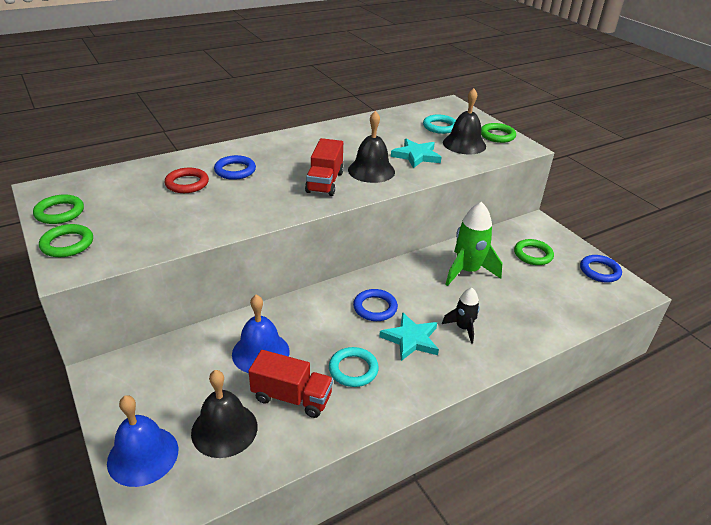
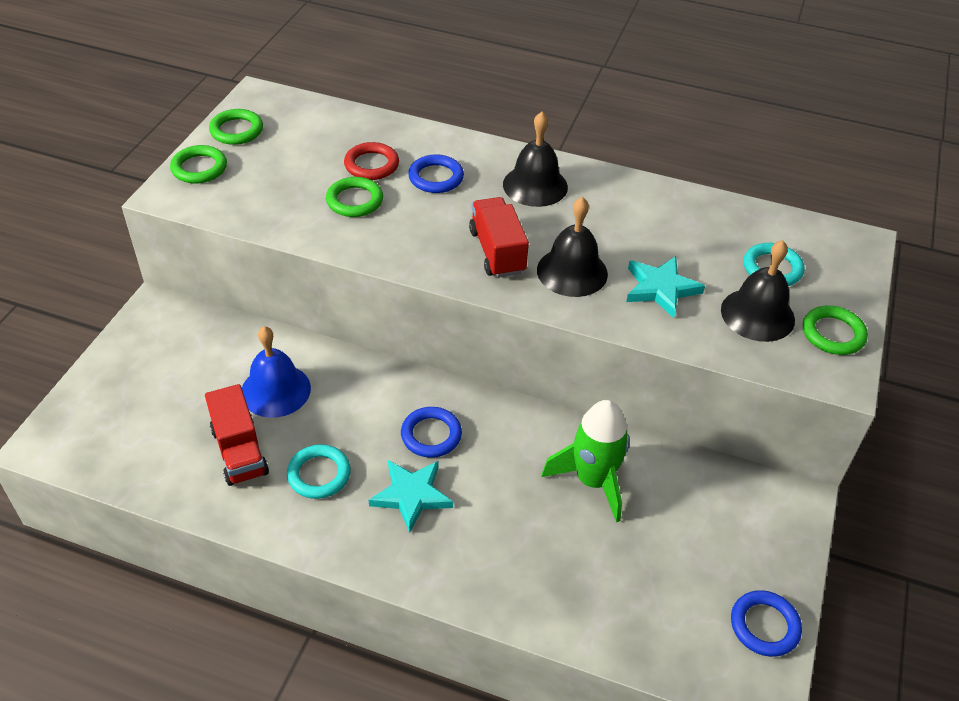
camera: 50 degrees right, 10 degrees up
blue bell [107,395,178,487] -> none
black bell [191,370,258,458] -> black bell moved to [503,112,568,207]
red truck [305,138,344,196] -> red truck turned 105 degrees clockwise [469,197,529,278]
black rocket [442,288,480,344] -> none
green ring [514,239,554,265] -> green ring moved to [326,177,383,217]

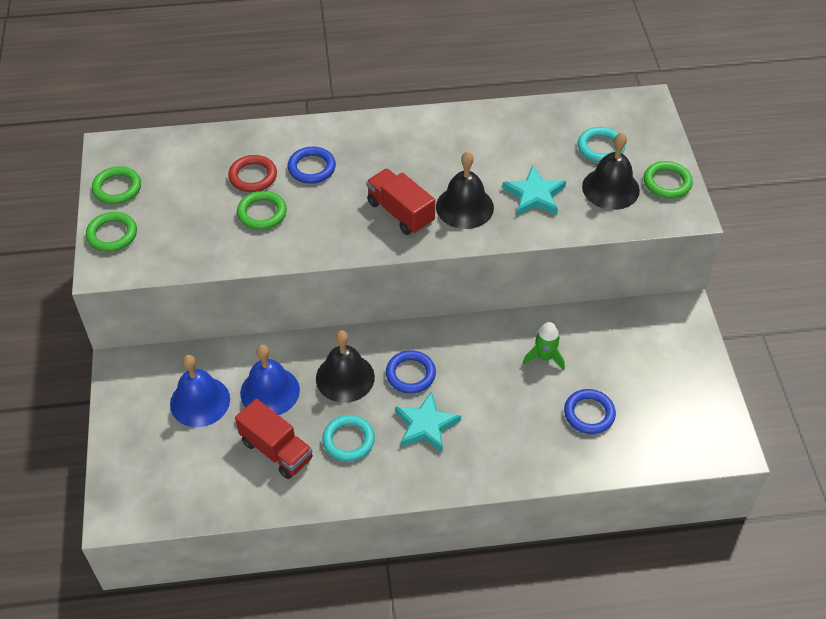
camera: 25 degrees left, 5 degrees up
black bell [503,112,568,207] -> black bell moved to [316,330,375,403]
green rocket [542,400,630,522] -> green rocket [523,322,565,370], size x0.58
blue ring [731,590,802,657] -> blue ring moved to [564,389,616,434]
none -> blue bell [170,355,230,427]

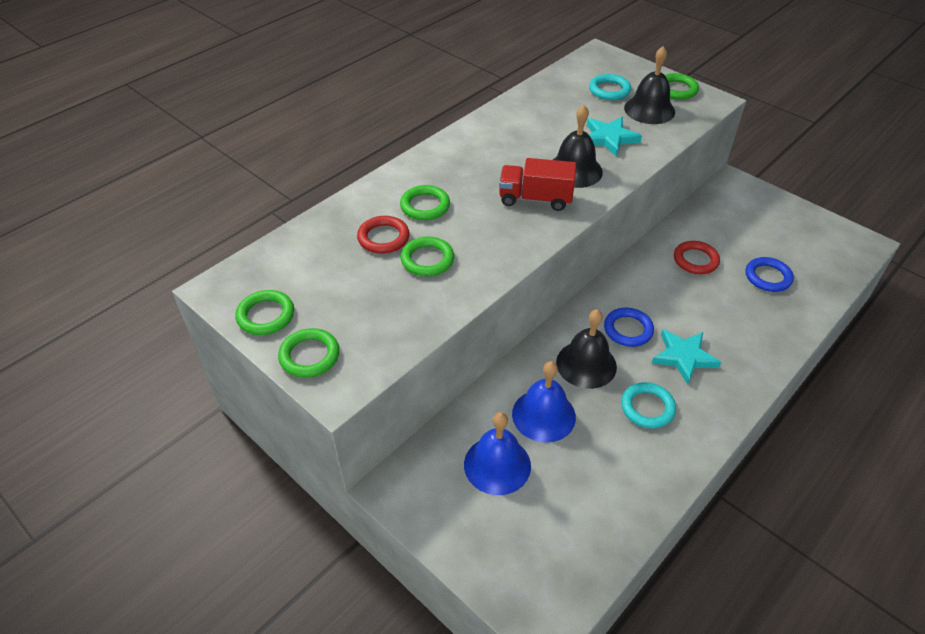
camera: 40 degrees left, 5 degrees down
red truck [235,399,313,479] -> none
blue ring [288,147,336,184] -> green ring [400,185,450,220]
green rocket [523,322,565,370] -> red ring [674,241,720,274]

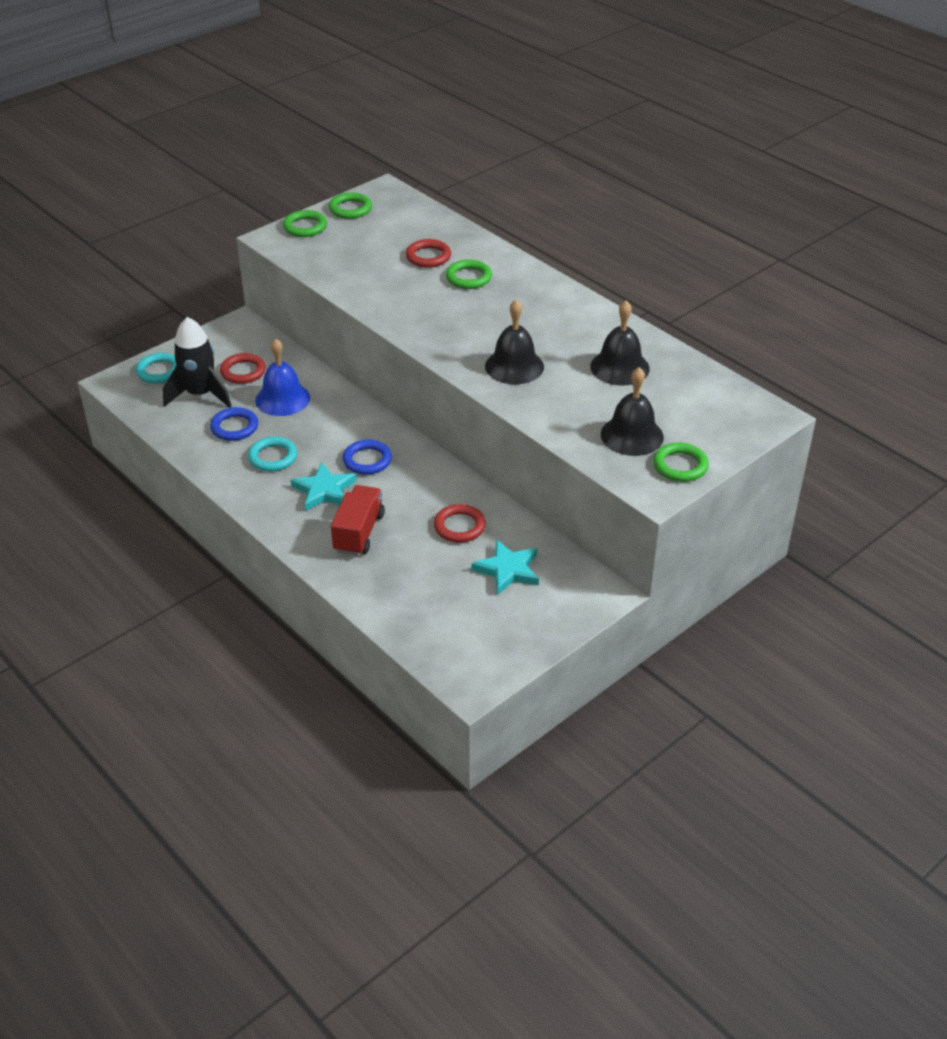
camera: 95 degrees right, 5 degrees down
green ring [401,237,454,277] -> none
blue bell [464,412,531,495] -> red ring [220,353,266,384]
red truck [499,158,576,211] -> red truck moved to [331,485,385,556]
black bell [556,309,617,389] -> black bell moved to [590,301,650,386]
turquoise star [587,117,642,157] -> turquoise star moved to [471,539,539,595]
turquoise ring [589,74,631,100] -> turquoise ring moved to [136,353,176,383]
blue ring [745,257,794,292] -> blue ring moved to [210,407,258,441]
none -> black rocket [163,317,231,408]

